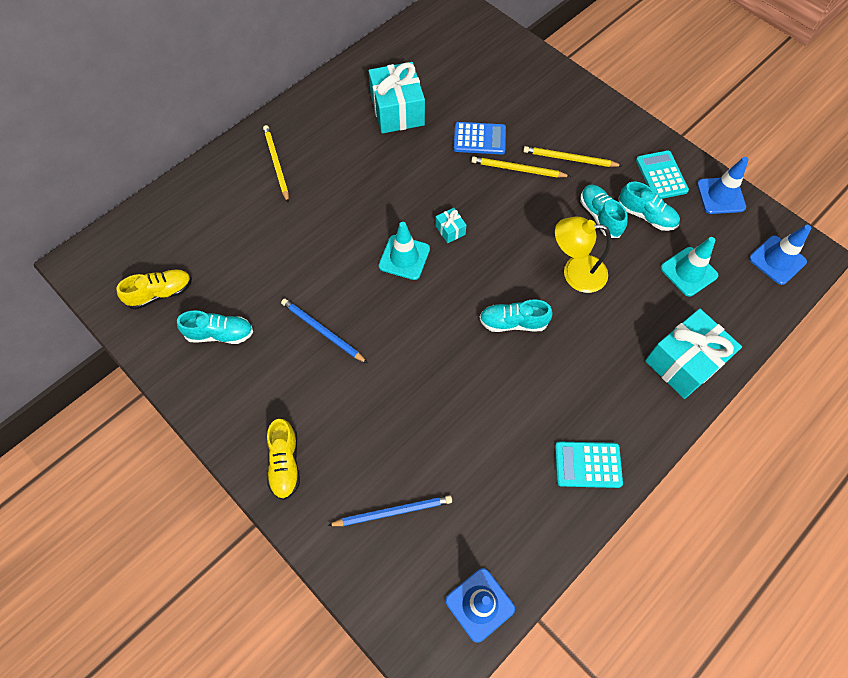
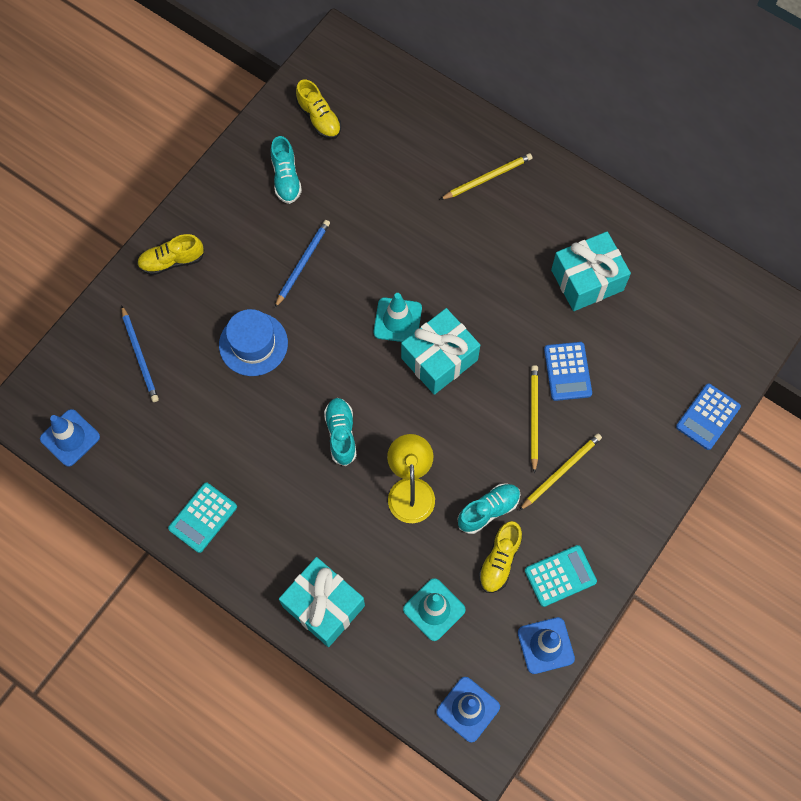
camera: 80 degrees right, 5 degrees up
turquoise gift [435,208,467,243] -> turquoise gift [401,308,480,395], size x2.28
yellow pencil [523,146,622,167] -> yellow pencil turned 45 degrees clockwise [519,434,602,511]
turquoise calculator [555,441,623,488] -> turquoise calculator turned 135 degrees counterclockwise [168,483,237,553]
turquoise shoe [618,182,680,231] -> yellow shoe [479,521,522,593]
none -> blue hat [219,309,288,376]
none -> blue calculator [676,383,741,450]

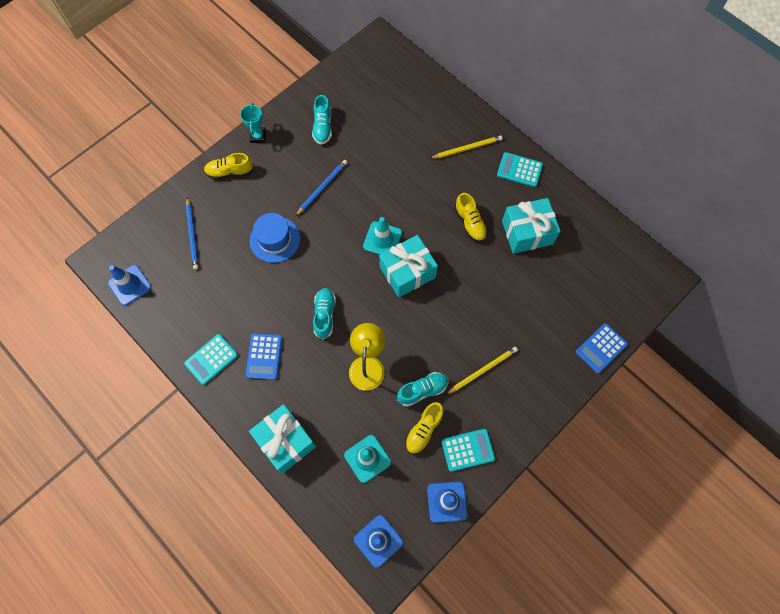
camera: 10 degrees right, 0 degrees up
yellow shoe [296,79,341,139] -> yellow shoe moved to [455,193,488,242]
yellow pencil [531,365,538,474] -> none
blue calculator [544,342,592,401] -> blue calculator moved to [245,333,282,380]
none -> turquoise trophy [240,103,266,143]
none -> turquoise calculator [497,152,543,187]

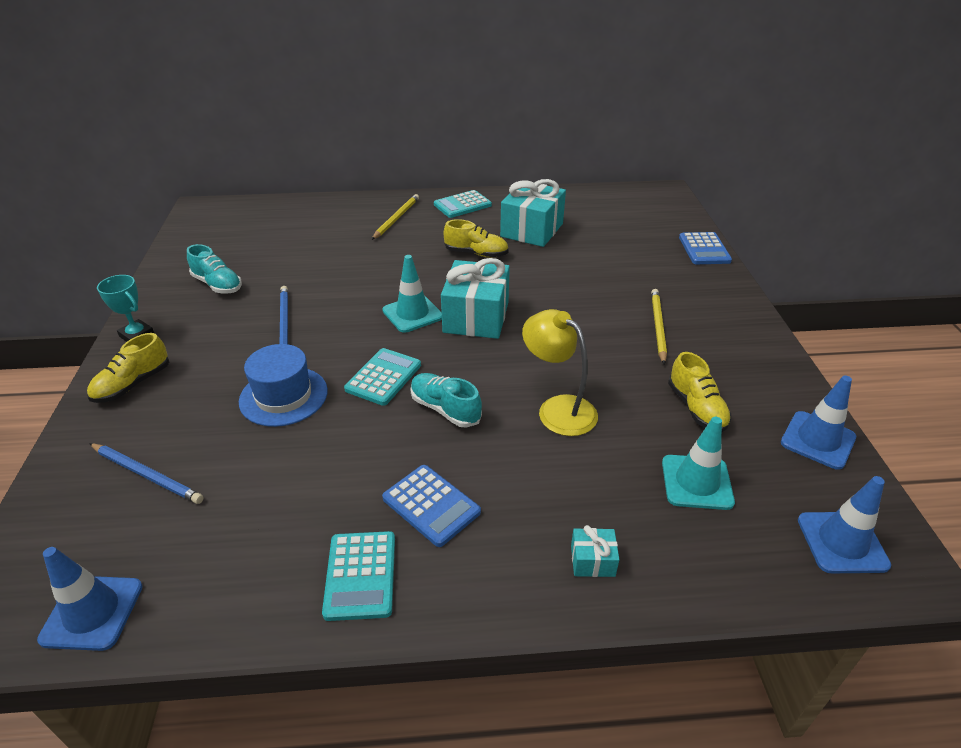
camera: 50 degrees left, 30 degrees down
turquoise gift [249,404,316,473] -> turquoise gift [571,525,619,577], size x0.44
turquoise shoe [397,372,448,407] -> none
turquoise calculator [441,429,495,472] -> turquoise calculator moved to [344,348,421,406]

